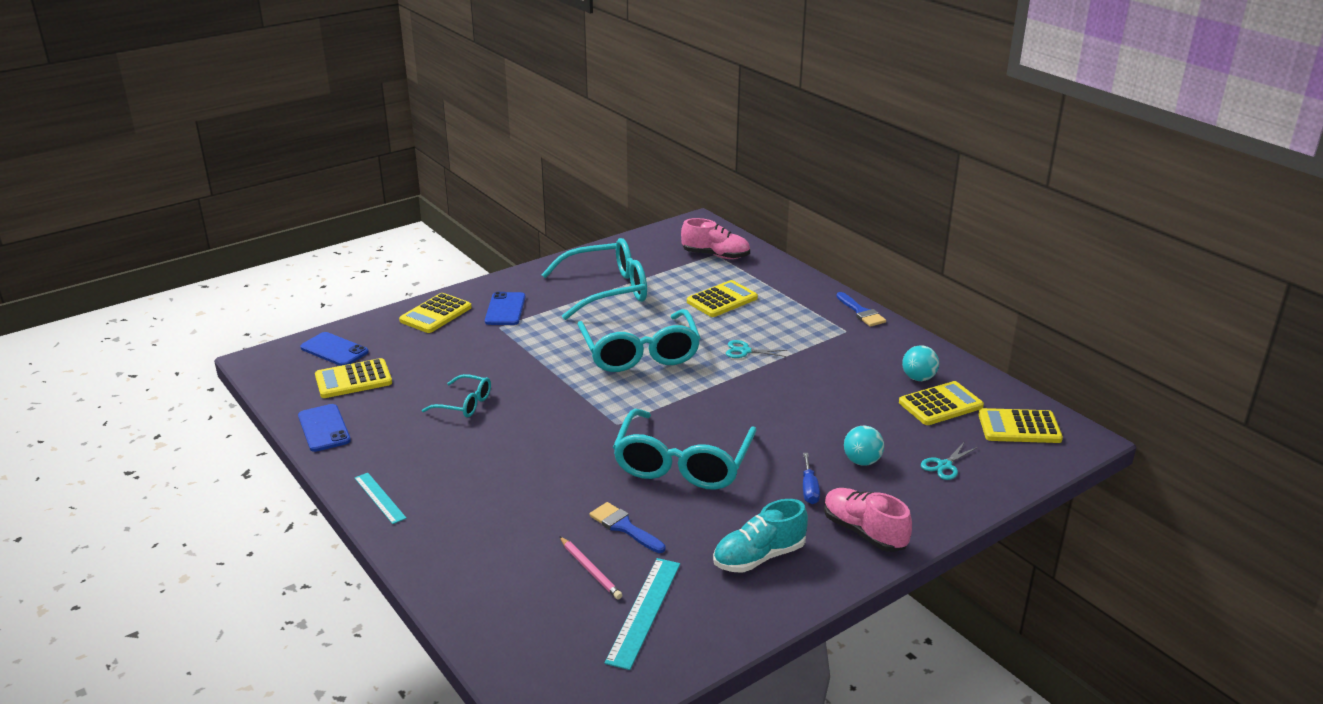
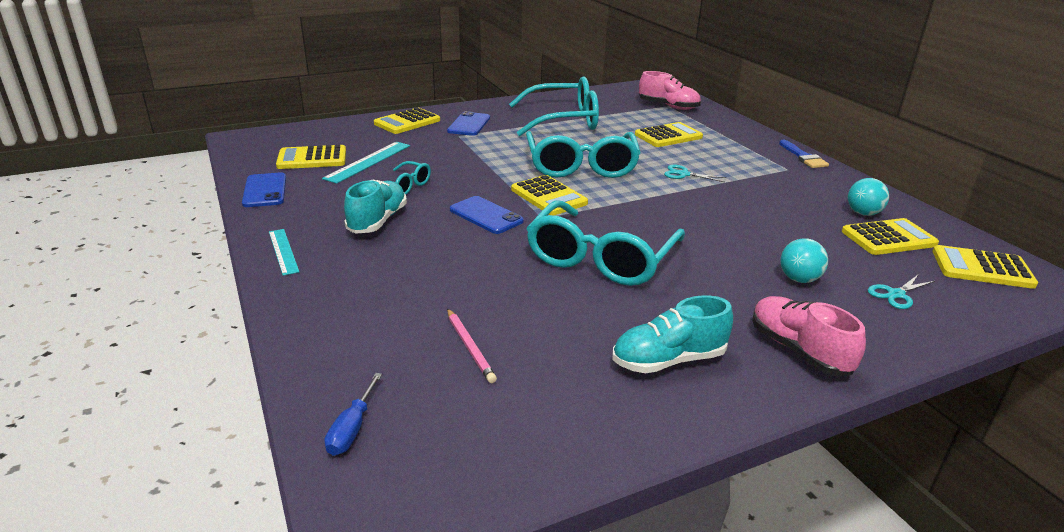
camera: 10 degrees right, 0 degrees up
blue phone [300,332,369,366] -> blue phone moved to [450,196,524,234]
blue brush [589,502,666,553] -> none
turquoise ruler [604,558,680,670] -> turquoise ruler moved to [322,142,410,184]
blue screwdriver [803,453,820,504] -> blue screwdriver moved to [325,373,382,456]
none -> turquoise shoe [344,179,407,234]
none -> yellow calculator [511,175,588,216]

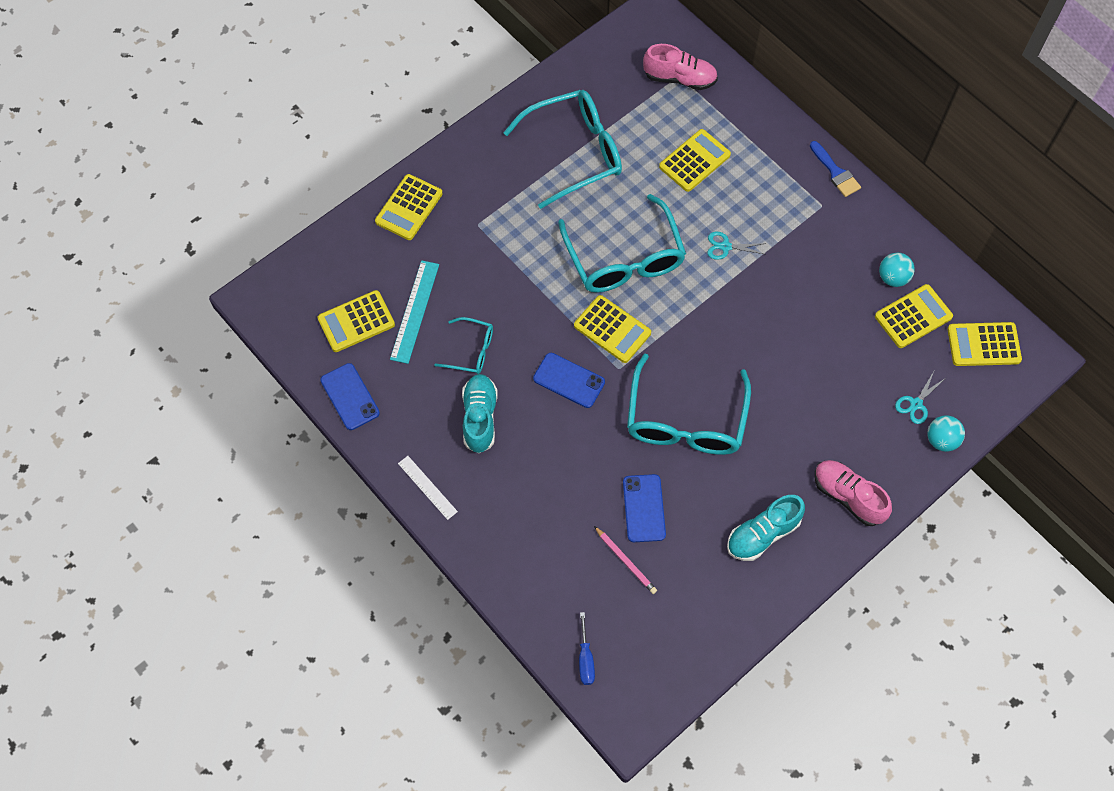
camera: 15 degrees left, 35 degrees up
turquoise ruler [269,229,299,276] -> white ruler [398,456,458,520]
blue phone [447,111,490,136] -> blue phone moved to [623,474,666,542]
turquoise ball [780,238,828,283] -> turquoise ball moved to [927,415,965,452]

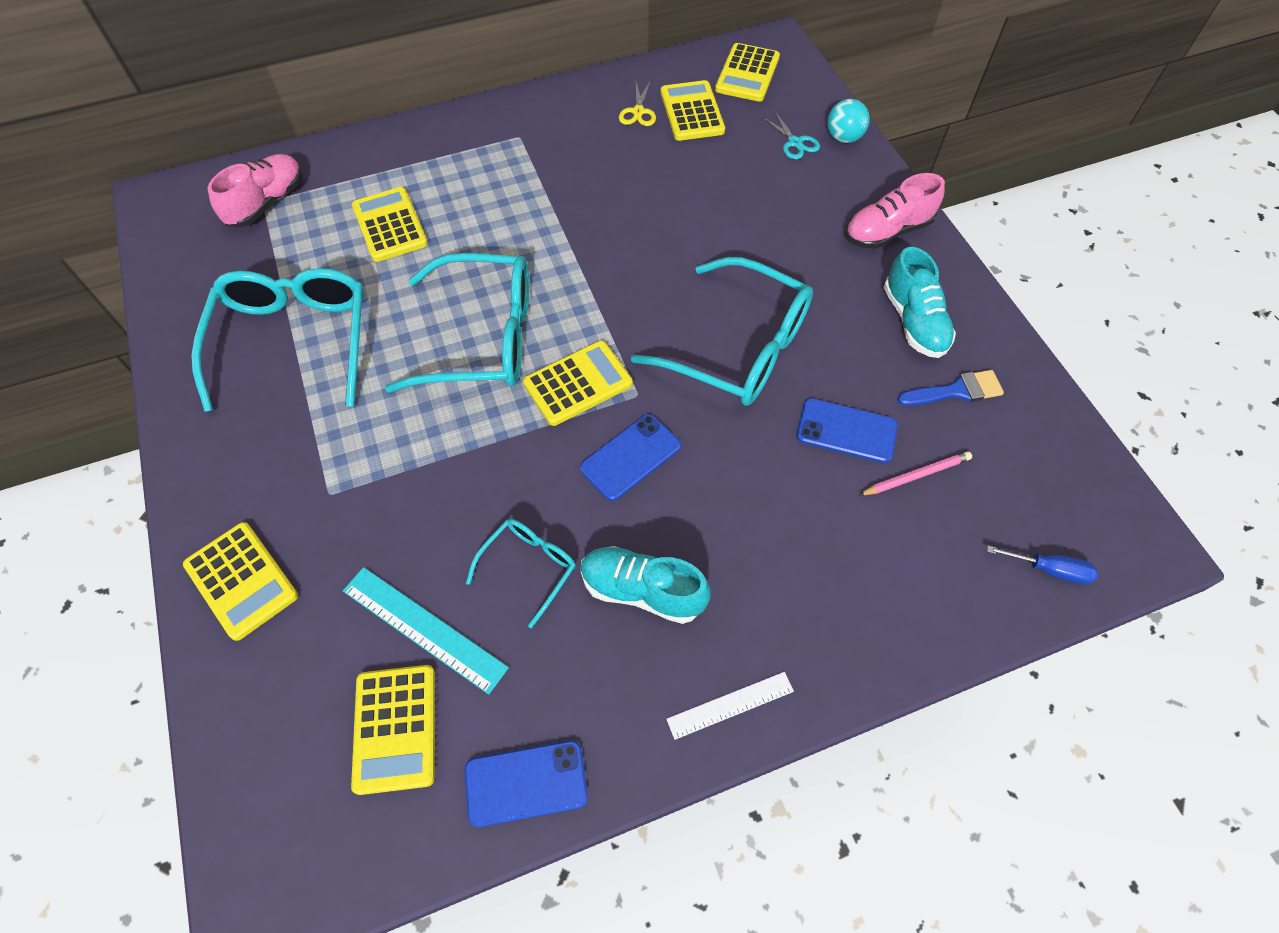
camera: 70 degrees left, 5 degrees down
turquoise scissors [707,232,766,260] -> none
blue brush [810,141,861,197] -> blue brush moved to [897,370,1004,406]
turquoise ball [879,253,915,287] -> yellow scissors [619,80,656,126]

